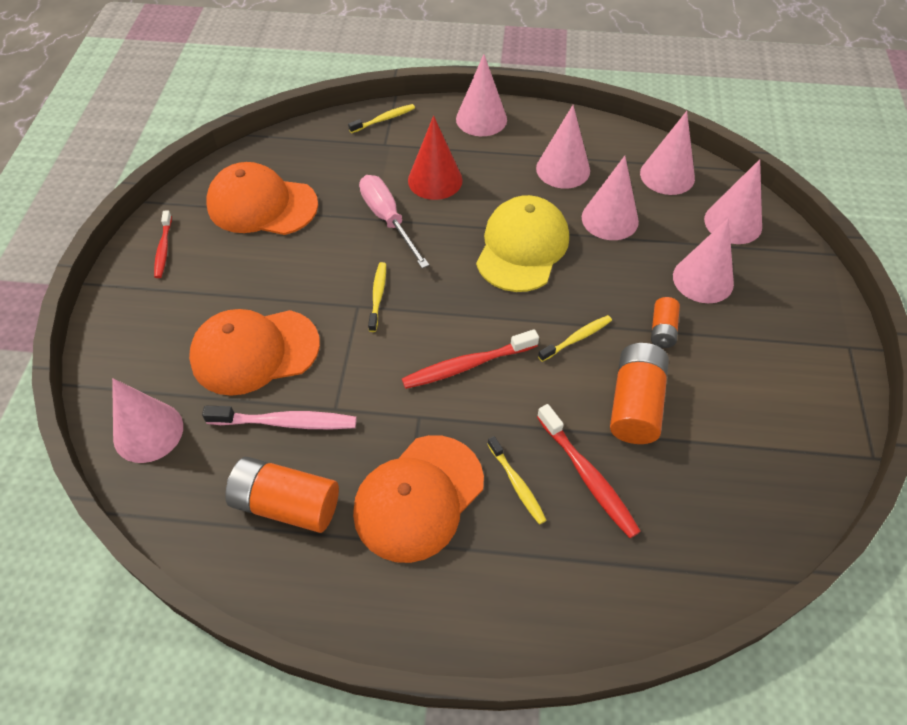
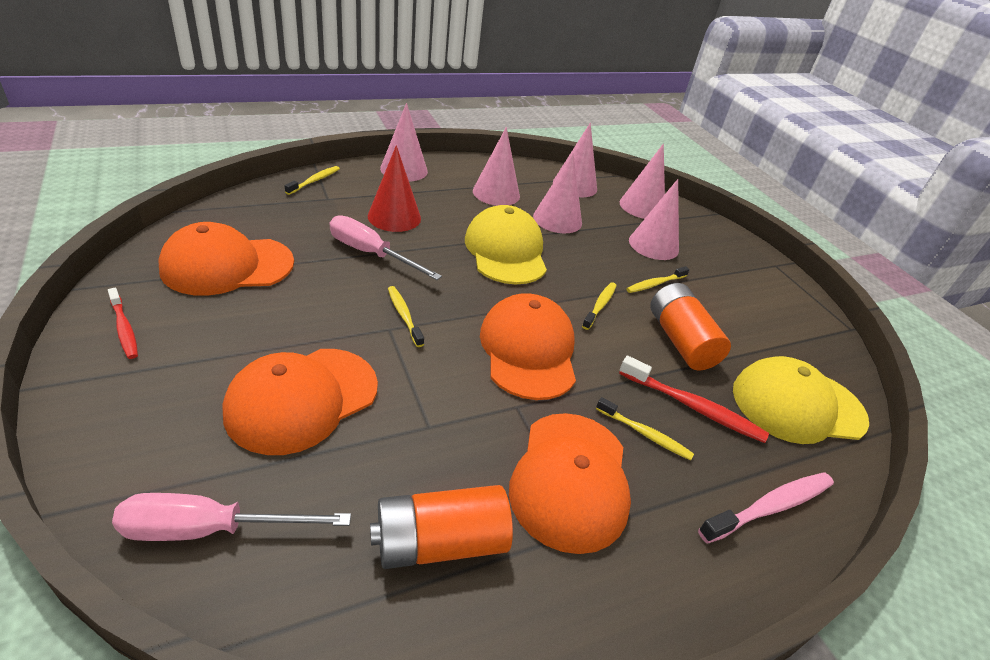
camera: 35 degrees left, 15 degrees down
pink cone [112,378,183,463] -> pink screwdriver [112,493,351,541]
pink toothbrush [202,406,357,429] -> pink toothbrush moved to [698,472,834,543]
red toothbrush [402,329,539,389] -> orange cap [480,293,576,400]
orange battery [651,297,680,348] -> yellow toothbrush [626,266,690,293]
none -> yellow cap [733,356,869,444]

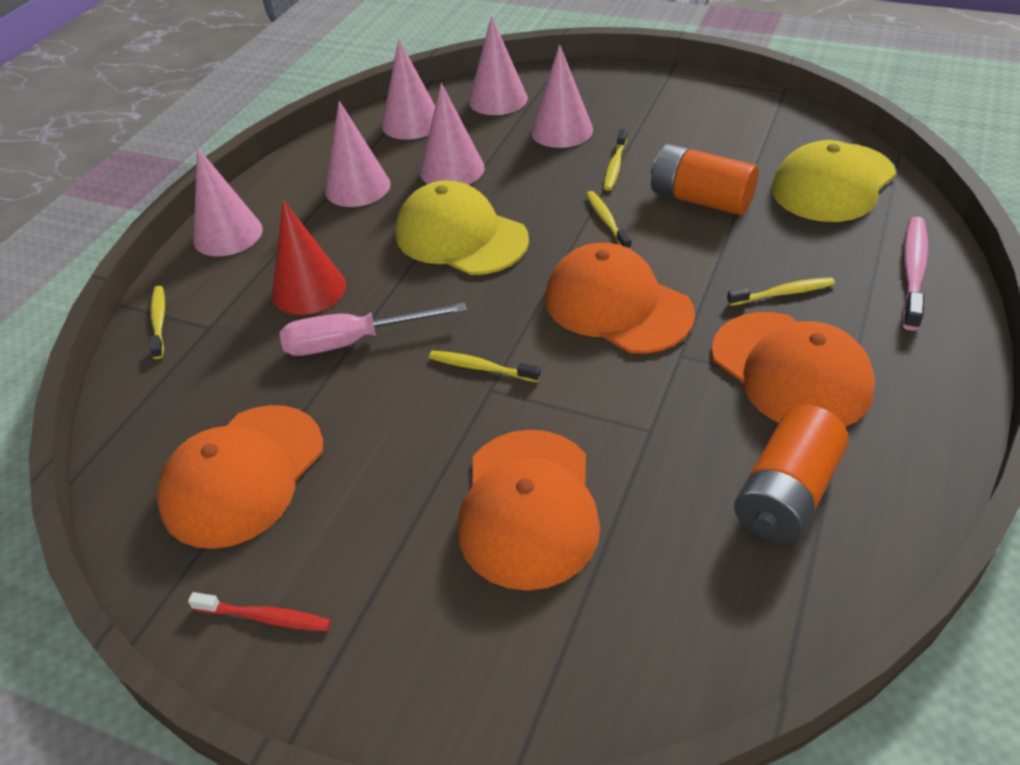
camera: 35 degrees left, 5 degrees up
pink screwdriver [112,493,351,541] -> none
red toothbrush [619,356,769,443] -> none

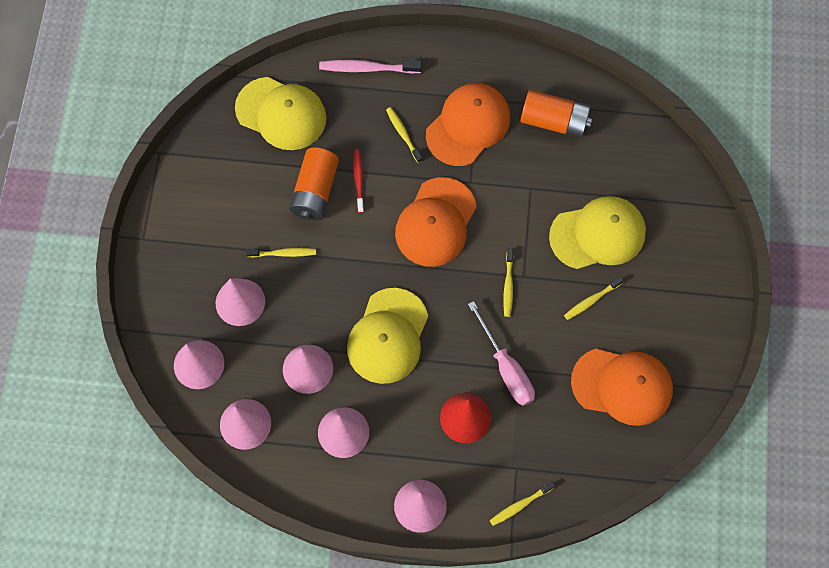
camera: 110 degrees left, 25 degrees up
red toothbrush [188,592,331,631] -> red toothbrush moved to [353,149,364,213]
orange cap [457,430,600,591] -> yellow cap [549,196,646,269]
yellow toothbrush [586,191,631,249] -> yellow toothbrush moved to [564,276,624,320]

